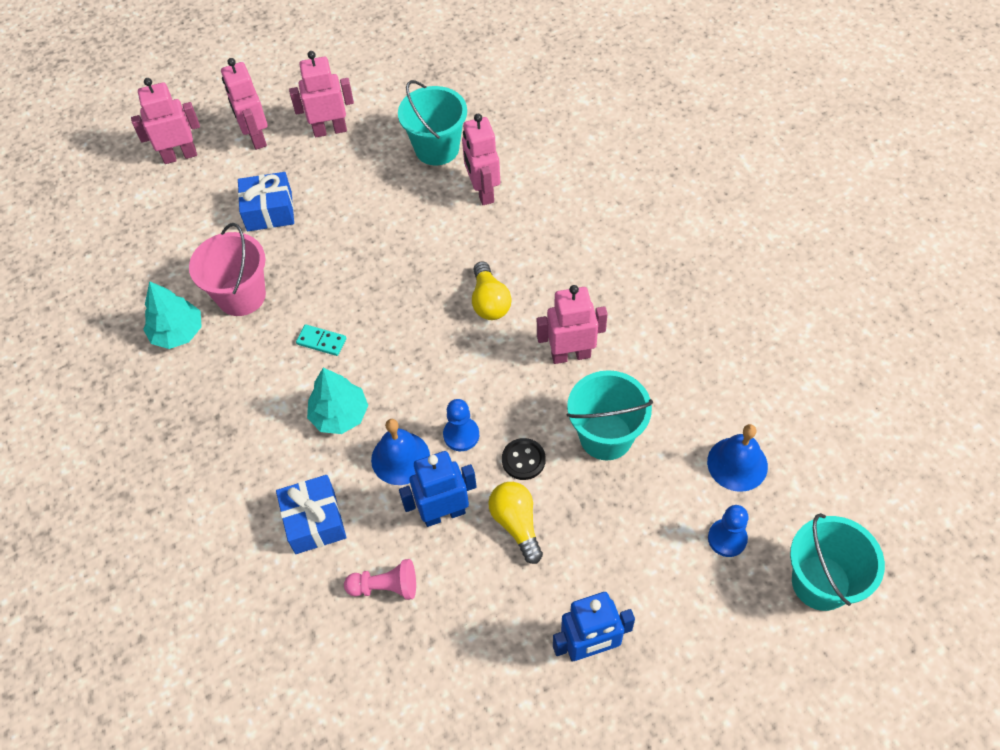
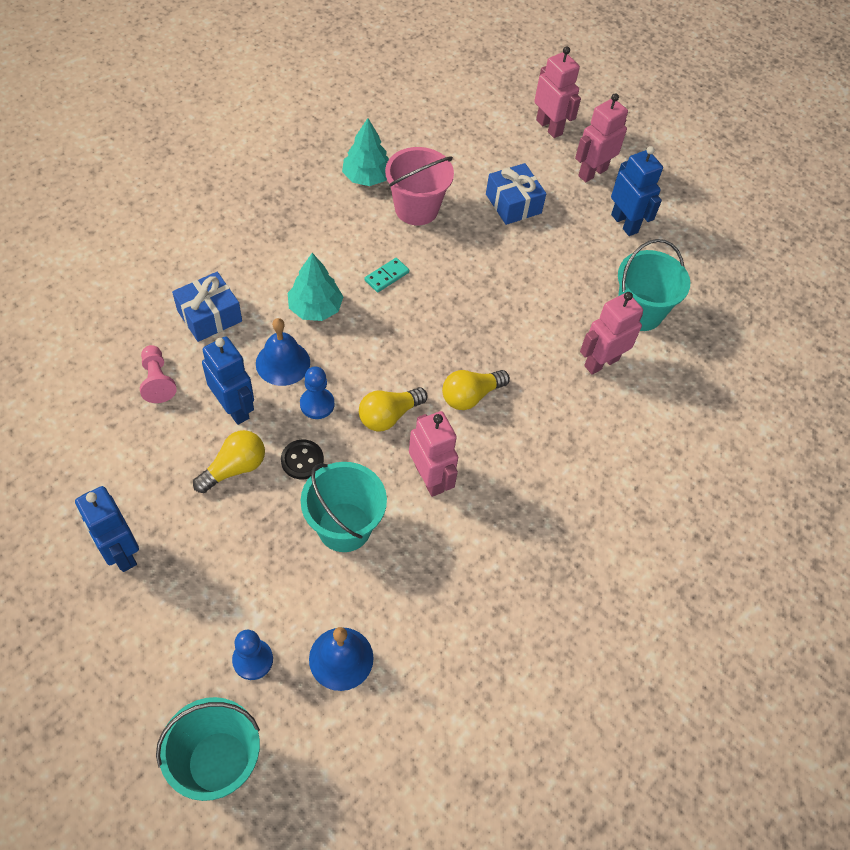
camera: 65 degrees right, 0 degrees up
pink robot [289,51,354,138] -> blue robot [611,146,663,236]
turquoise domino [296,324,346,356] -> turquoise domino turned 45 degrees clockwise [365,258,409,292]
none -> yellow light bulb [359,387,428,431]

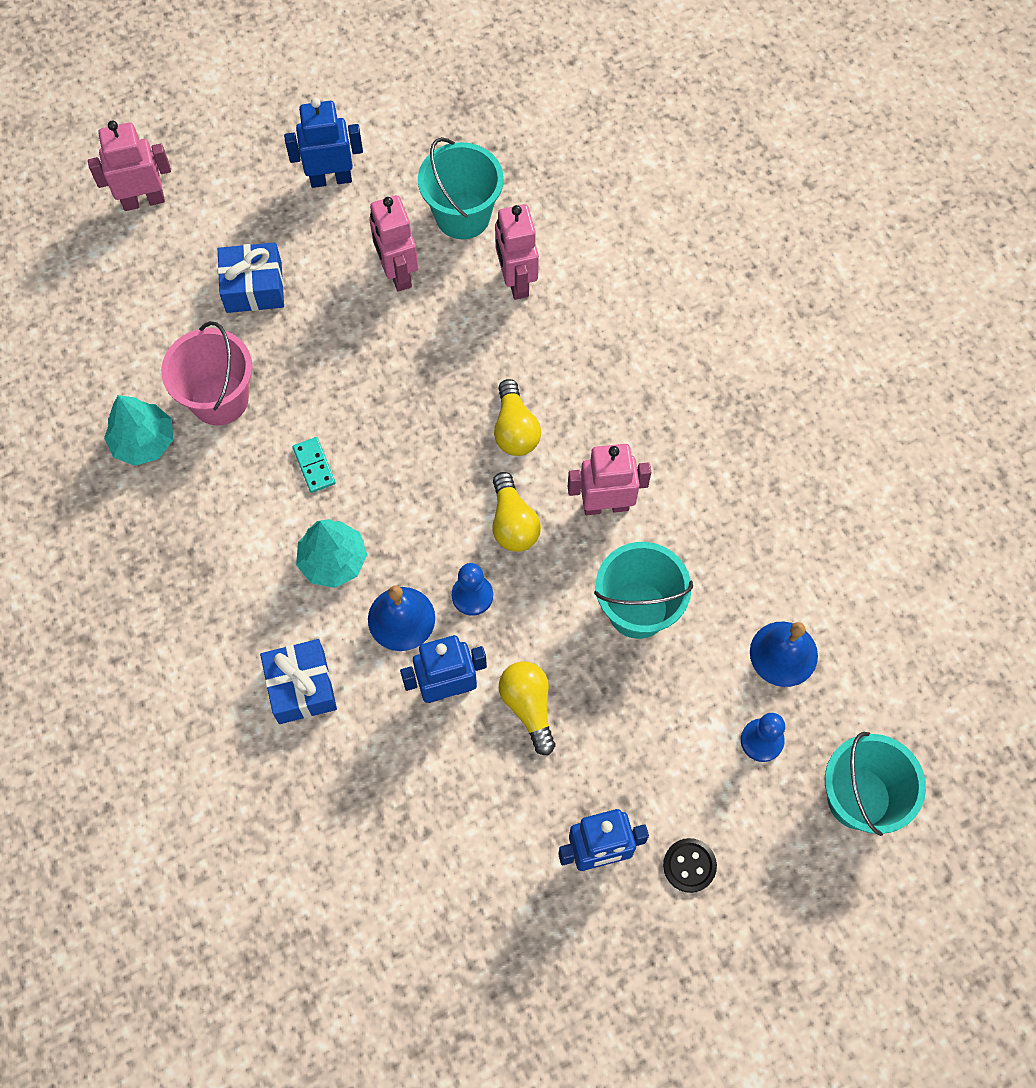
camera: 65 degrees left, 10 degrees up
pink pawn [140,345,177,403] -> none
black button [281,439,324,479] -> black button moved to [663,838,717,893]
pink robot [575,93,628,182] -> pink robot moved to [369,195,418,292]

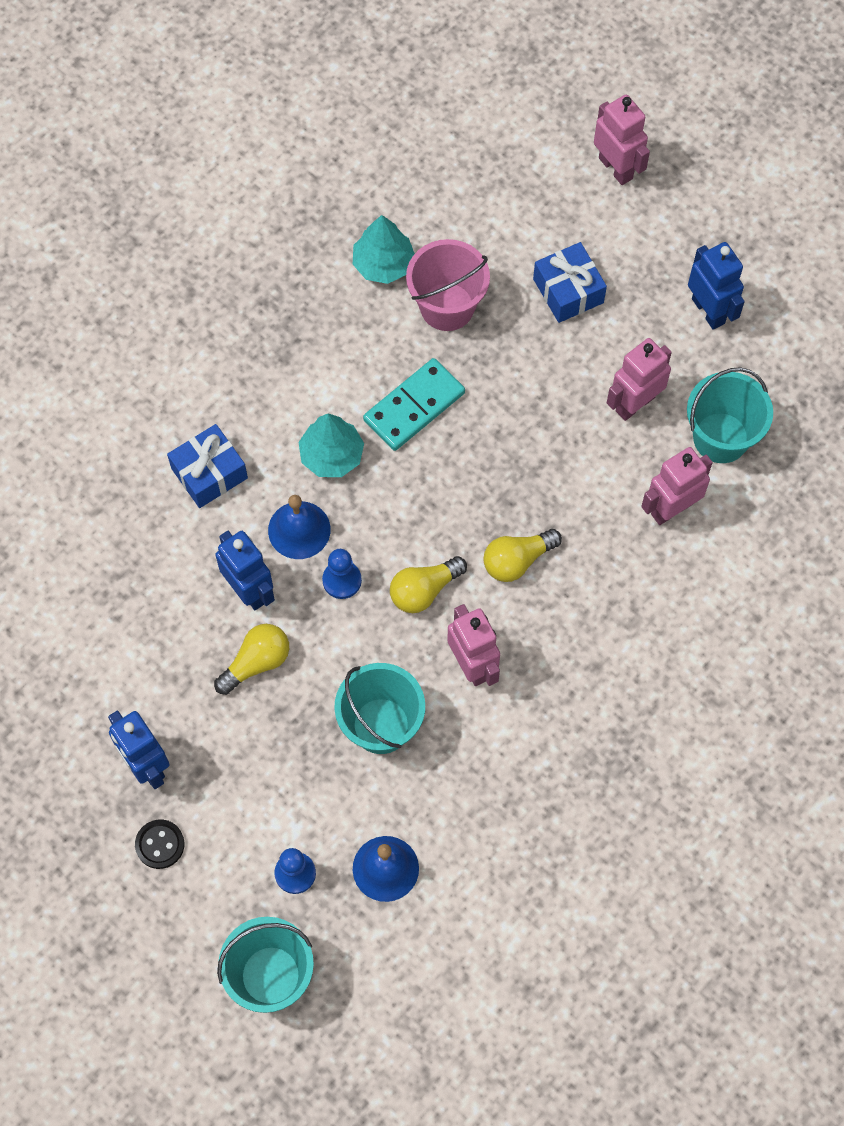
camera: 70 degrees right, 0 degrees up
turquoise domino [293,437,335,493] -> turquoise domino [363,358,465,451], size x1.91

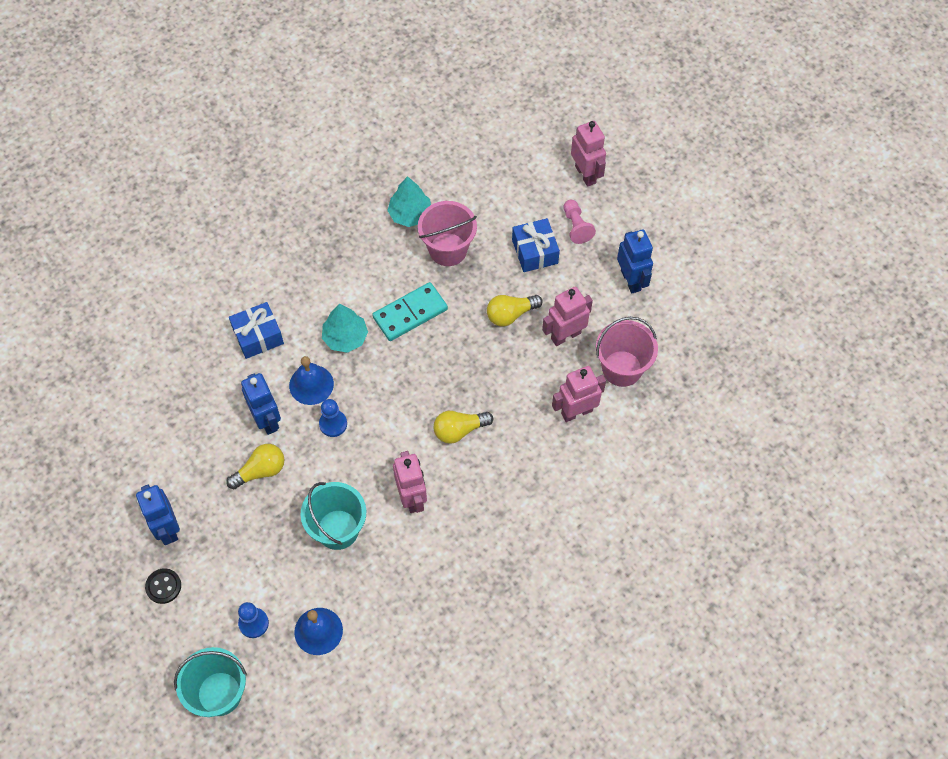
camera: 10 degrees right, 5 degrees down
yellow light bulb [390,556,467,613] -> yellow light bulb moved to [487,295,543,327]
turquoise bucket [687,367,773,463] -> pink bucket [596,317,658,387]
none -> pink pawn [563,200,596,244]

